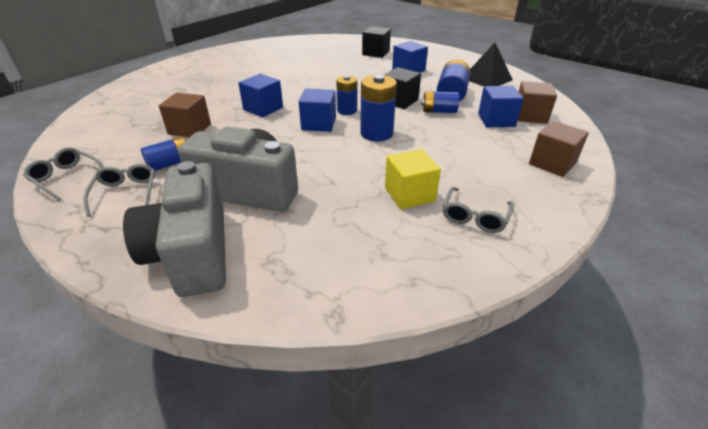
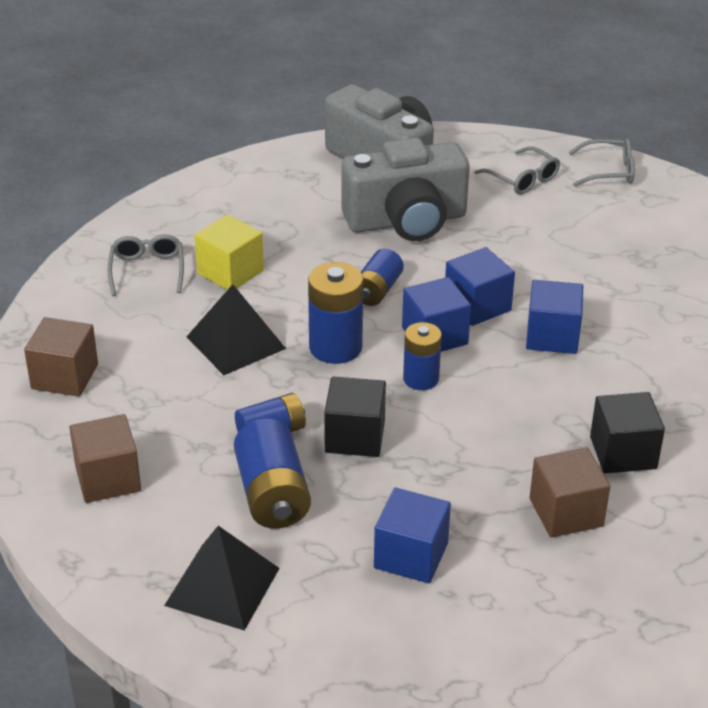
camera: 150 degrees right, 0 degrees up
blue battery [141,137,185,171] -> blue battery moved to [361,249,404,306]
brown cube [159,93,211,137] -> brown cube moved to [529,447,610,538]
black cube [362,26,391,58] -> black cube moved to [590,392,665,473]
blue cube [478,86,524,127] -> blue cube moved to [445,247,515,326]
none -> black pyramid [187,284,286,375]

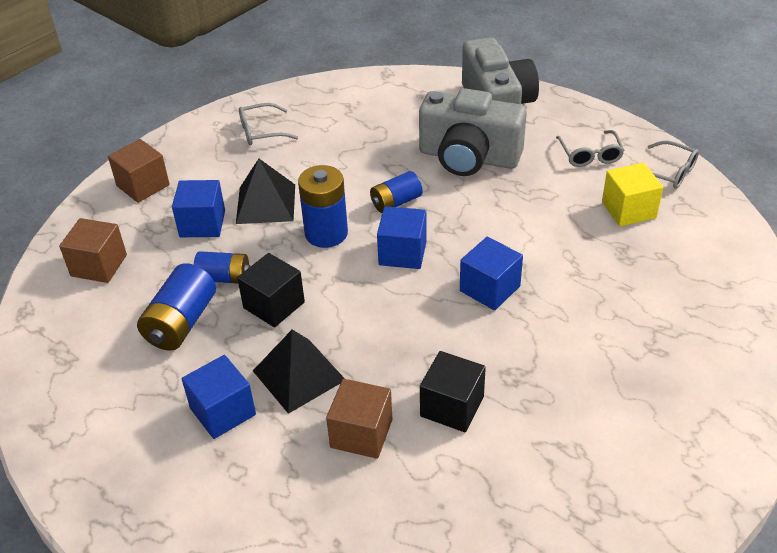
camera: 35 degrees right, 5 degrees up
grey glasses [108,235,184,296] -> grey glasses turned 135 degrees counterclockwise [239,103,298,145]
black pyramid [164,526,280,631] -> black pyramid moved to [253,330,345,414]
yellow cube [194,214,264,290] -> yellow cube moved to [602,163,663,227]
blue battery [403,322,442,390] -> none
blue cube [445,247,515,326] -> blue cube moved to [172,180,225,237]

